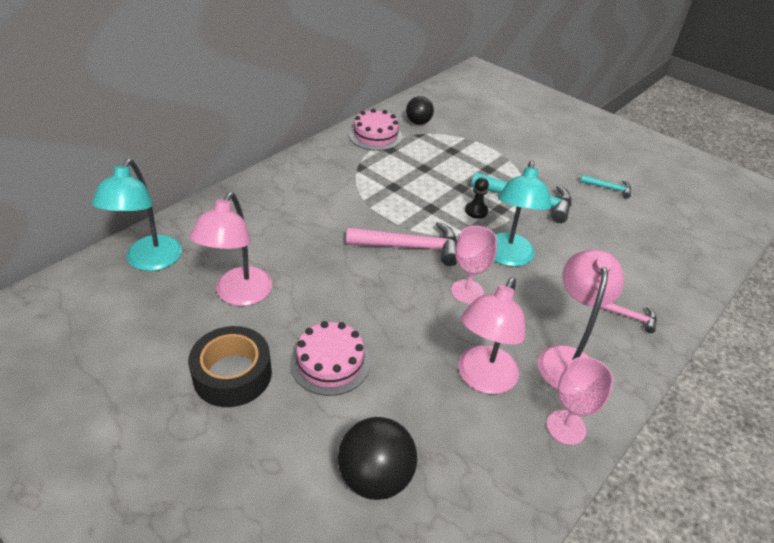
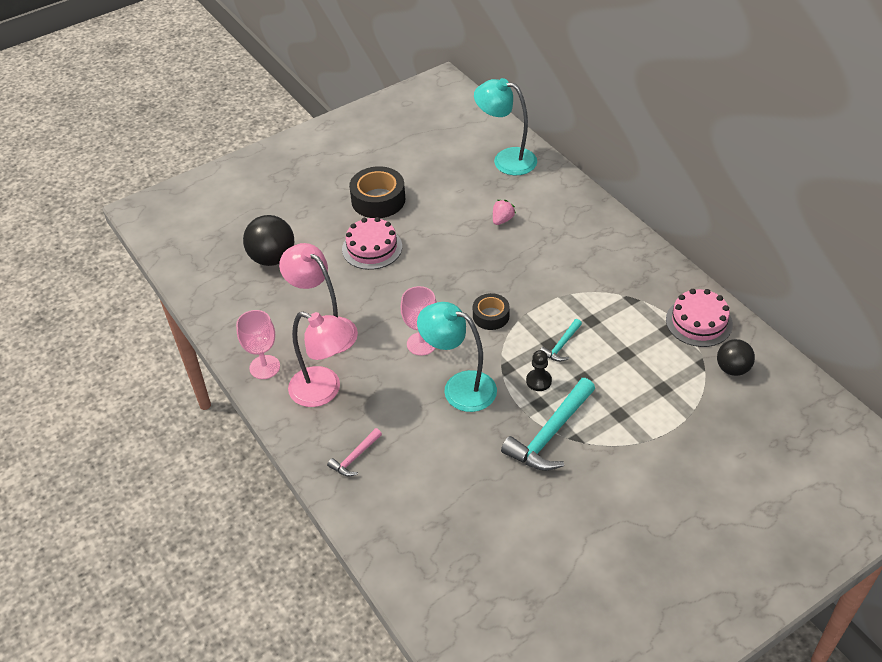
camera: 110 degrees right, 5 degrees up
pink lamp [190,192,272,306] -> none
pink hammer [346,222,457,266] -> black tape [473,293,510,330]
turquoise hammer [580,175,631,199] -> turquoise hammer moved to [540,319,582,362]
none -> pink strawberry [493,200,516,225]

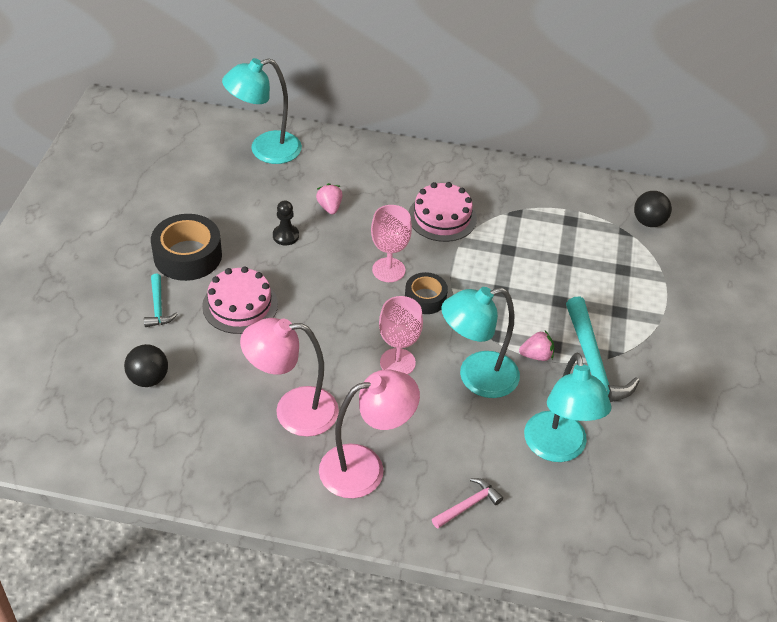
camera: 50 degrees left, 0 degrees up
pink goblet [236,310,280,379] -> pink goblet moved to [371,205,412,282]
black ball [243,215,294,266] -> black ball [124,344,168,387], size x0.64
pink hammer [327,428,382,476] -> pink hammer turned 120 degrees counterclockwise [432,478,503,529]
black pawn [526,350,552,391] -> black pawn moved to [273,200,299,245]
turquoise hammer [540,319,582,362] -> turquoise hammer moved to [144,274,178,327]
pink cake [666,289,733,347] -> pink cake moved to [409,182,477,242]
none -> pink strawberry [519,331,554,361]
none -> turquoise lamp [524,353,612,462]

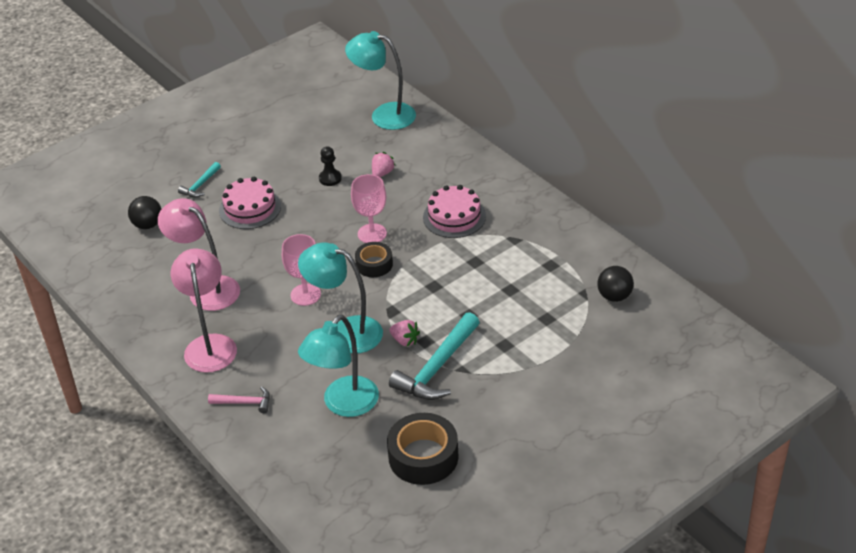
camera: 45 degrees right, 5 degrees down
black tape [151,214,222,281] -> black tape moved to [387,413,459,485]
pink lamp [319,369,420,498] -> pink lamp turned 120 degrees counterclockwise [171,248,237,373]

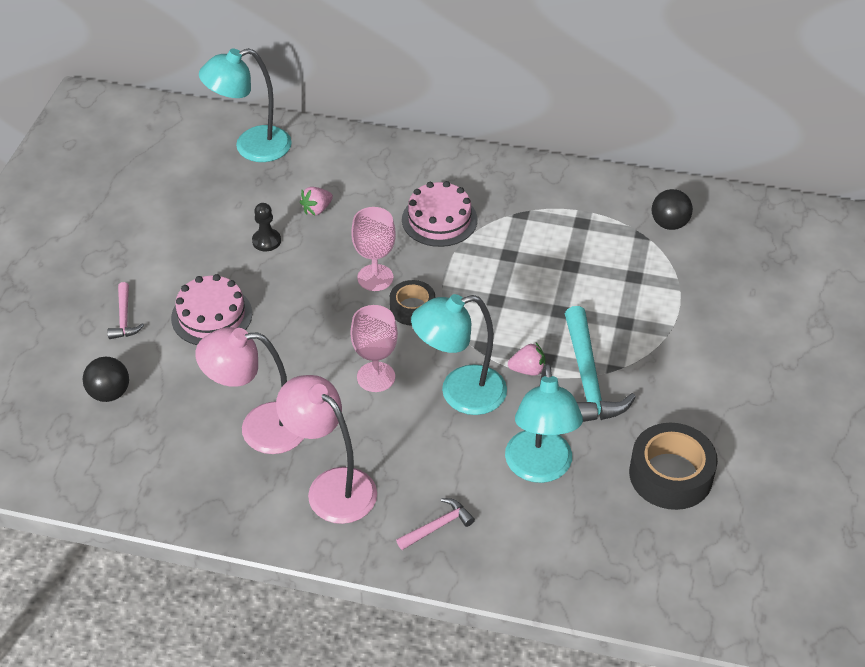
camera: 40 degrees left, 5 degrees up
turquoise hammer [178,162,221,197] -> pink hammer [107,282,144,339]
pink strawberry [372,152,396,177] -> pink strawberry turned 120 degrees counterclockwise [300,187,333,215]

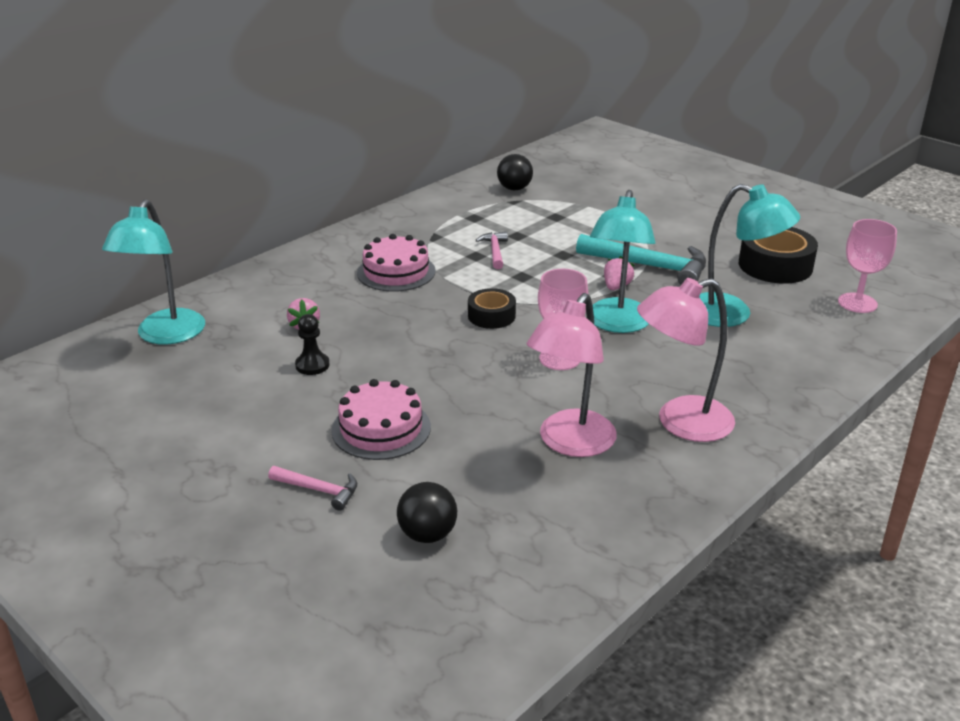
camera: 60 degrees left, 15 degrees down
pink goblet [351,207,396,291] -> pink goblet moved to [838,219,897,313]
pink hammer [396,498,475,550] -> pink hammer moved to [475,232,508,269]

